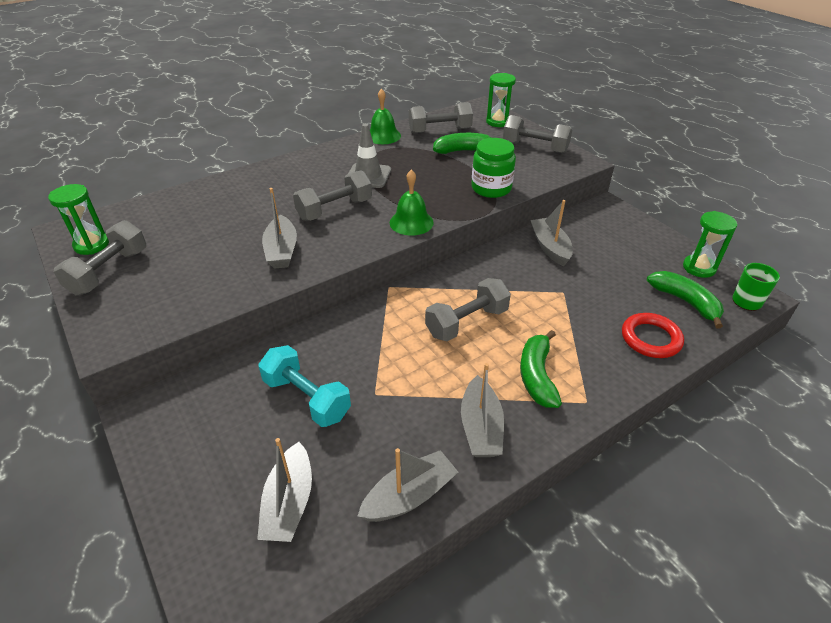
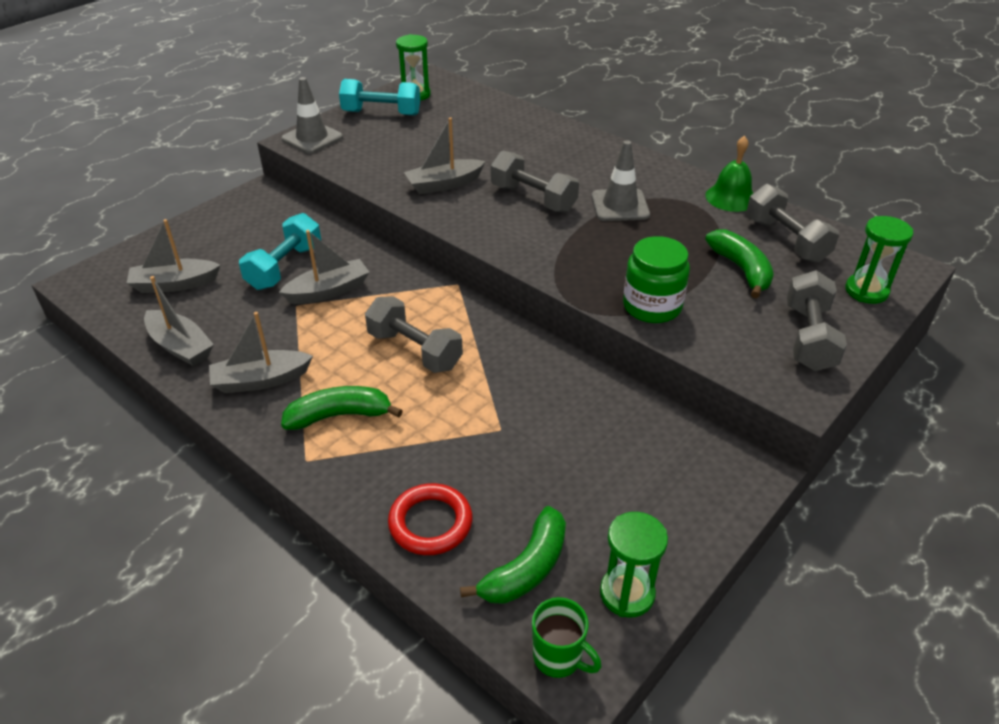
camera: 75 degrees right, 0 degrees up
grey dumbbell [54,220,146,296] -> turquoise dumbbell [339,79,420,116]
green bell [390,170,434,236] -> none
grey boat [531,200,573,266] -> grey boat moved to [279,230,369,304]
none -> grey traffic cone [281,77,343,154]

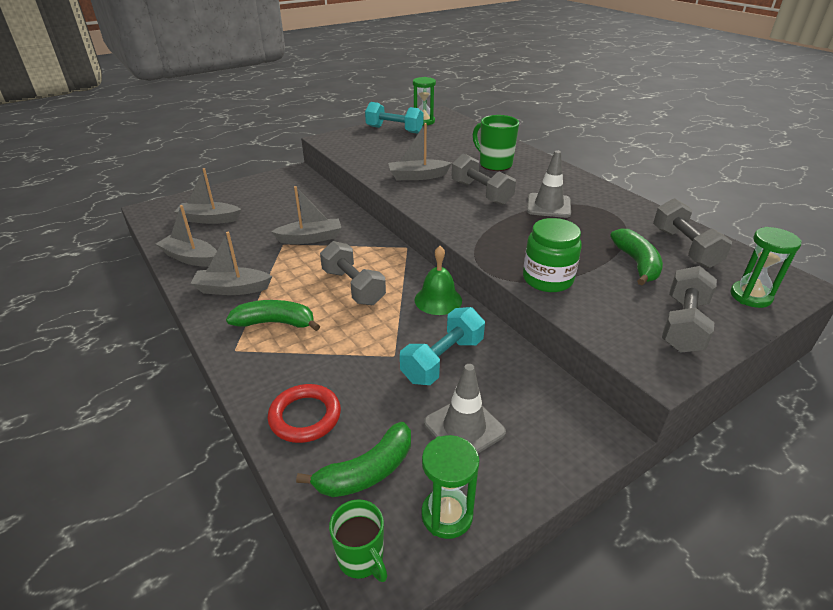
camera: 15 degrees right, 5 degrees down
grey boat [144,276,214,366] -> grey boat turned 150 degrees clockwise [156,205,217,267]
turquoise dumbbell [239,213,321,290] -> turquoise dumbbell moved to [400,307,485,385]
grey traffic cone [281,77,343,154] -> grey traffic cone moved to [424,364,506,453]
green bell [705,136,753,212] -> green bell moved to [414,246,462,315]
none -> green mug [473,115,519,171]

